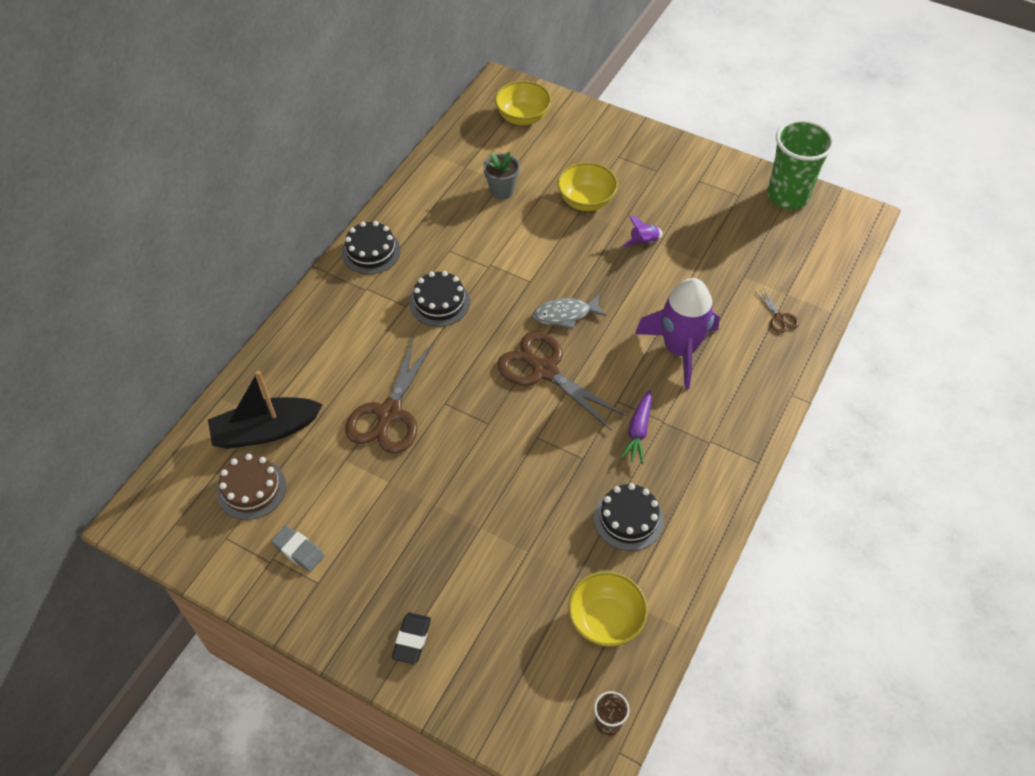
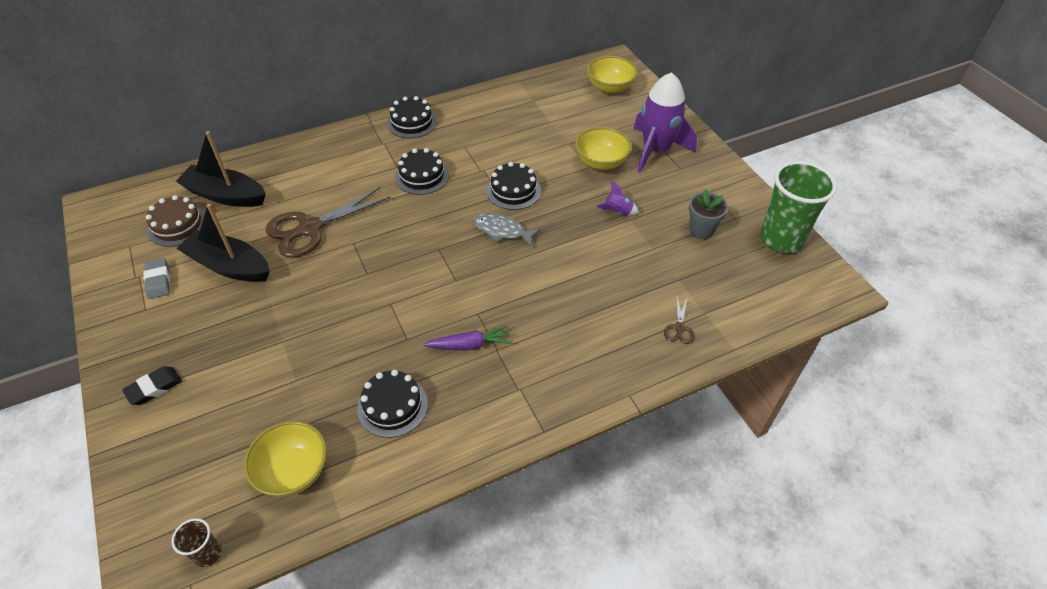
camera: 35 degrees right, 5 degrees down
grey flower pot [483,152,520,200] -> grey flower pot moved to [689,189,728,239]
brown scissors [497,331,627,431] -> none
purple carrot [620,390,652,464] -> purple carrot turned 150 degrees counterclockwise [424,325,512,350]
purple rocket [635,278,720,389] -> purple rocket moved to [633,72,697,173]
none -> black boat [176,204,270,282]
none -> black cake [486,162,541,210]

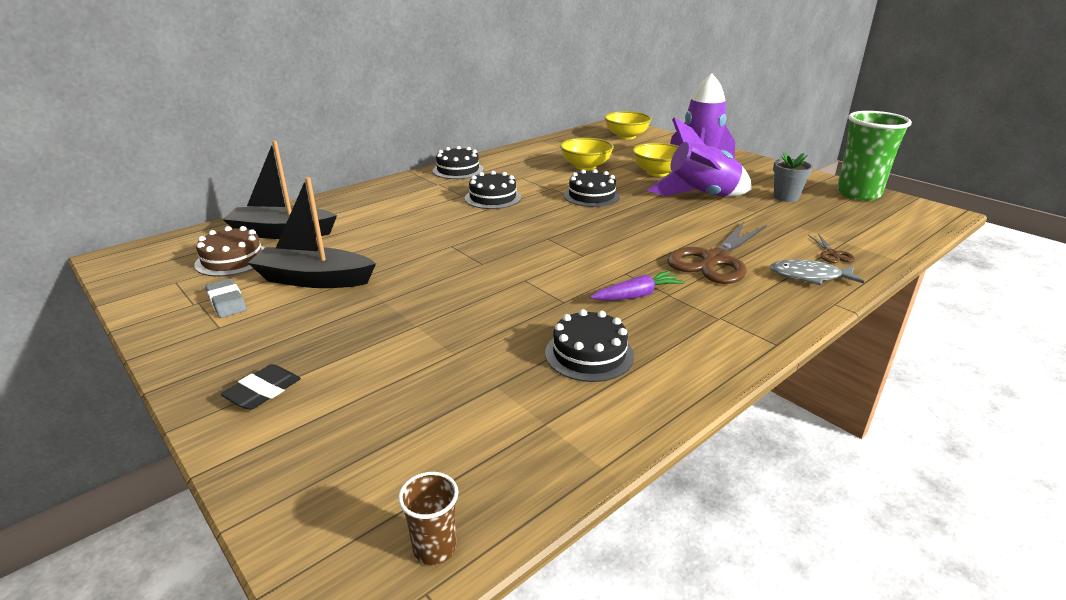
camera: 15 degrees left, 20 degrees down
yellow bowl [244,421,327,497] -> yellow bowl moved to [560,138,614,171]
brown scissors [266,187,391,258] -> brown scissors moved to [667,222,767,284]
grey fish [473,213,541,247] -> grey fish moved to [770,259,864,286]
purple rocket [596,180,639,216] -> purple rocket [647,118,752,197], size x2.46

